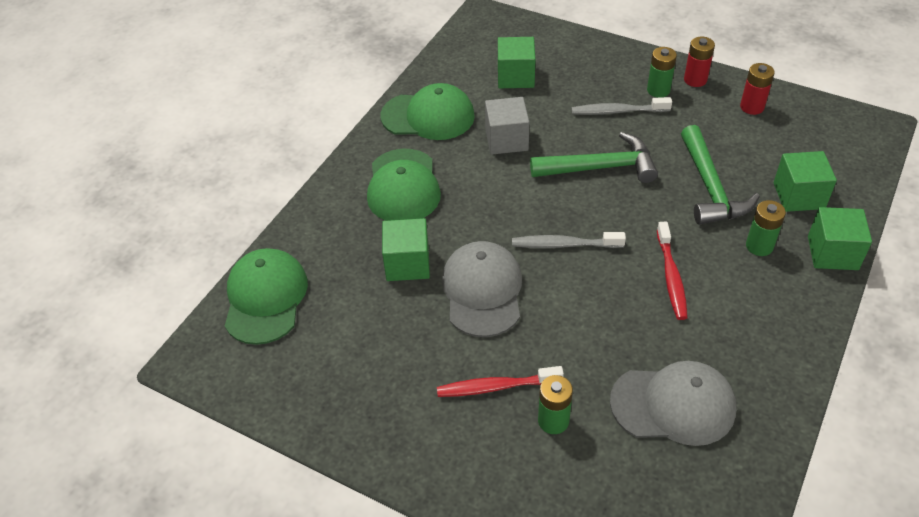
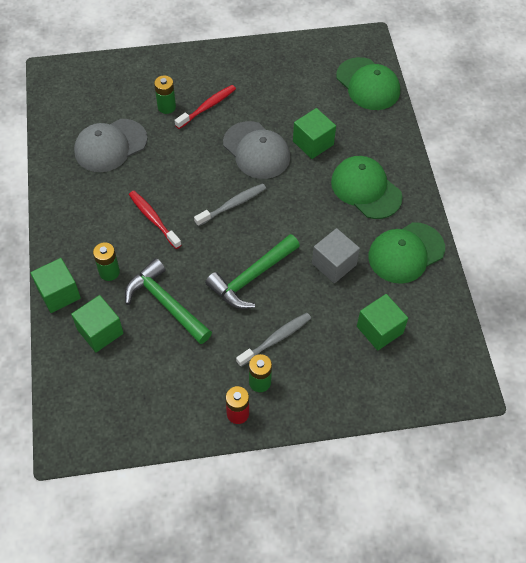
camera: 140 degrees right, 10 degrees up
red battery [740,63,775,115] -> none

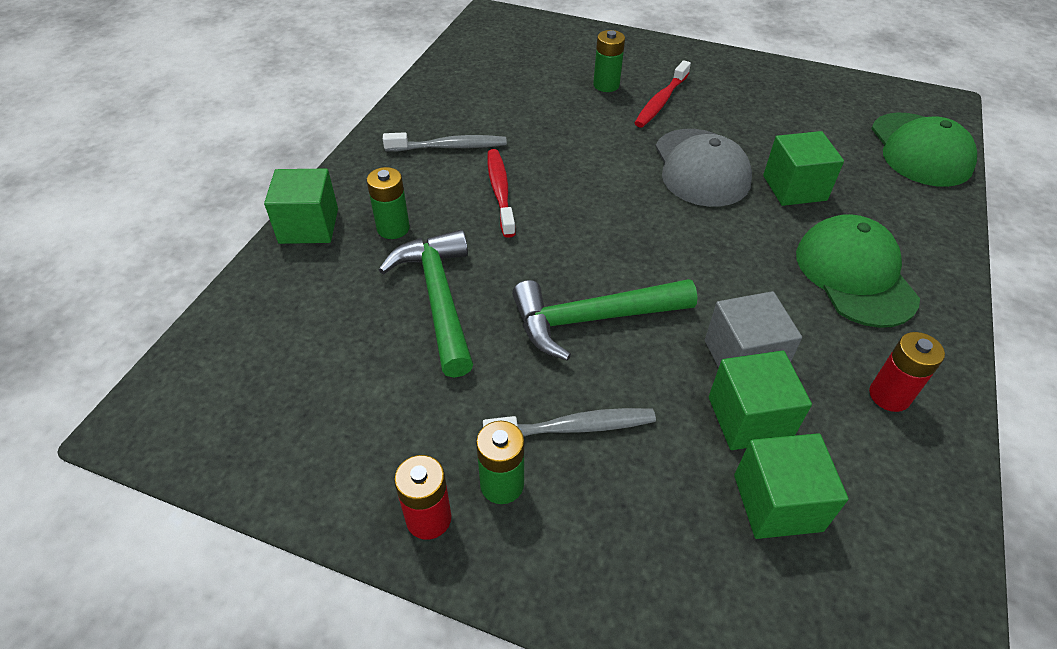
camera: 30 degrees right, 10 degrees down
green cube [71,295,124,352] -> green cube moved to [709,351,812,450]
grey cap [74,119,147,172] -> none
red toothbrush [175,85,236,129] -> red toothbrush turned 135 degrees clockwise [635,60,691,127]
grey toothbrush [194,183,266,226] -> grey toothbrush moved to [383,132,507,152]
green cap [368,222,445,284] -> red battery [869,332,945,412]

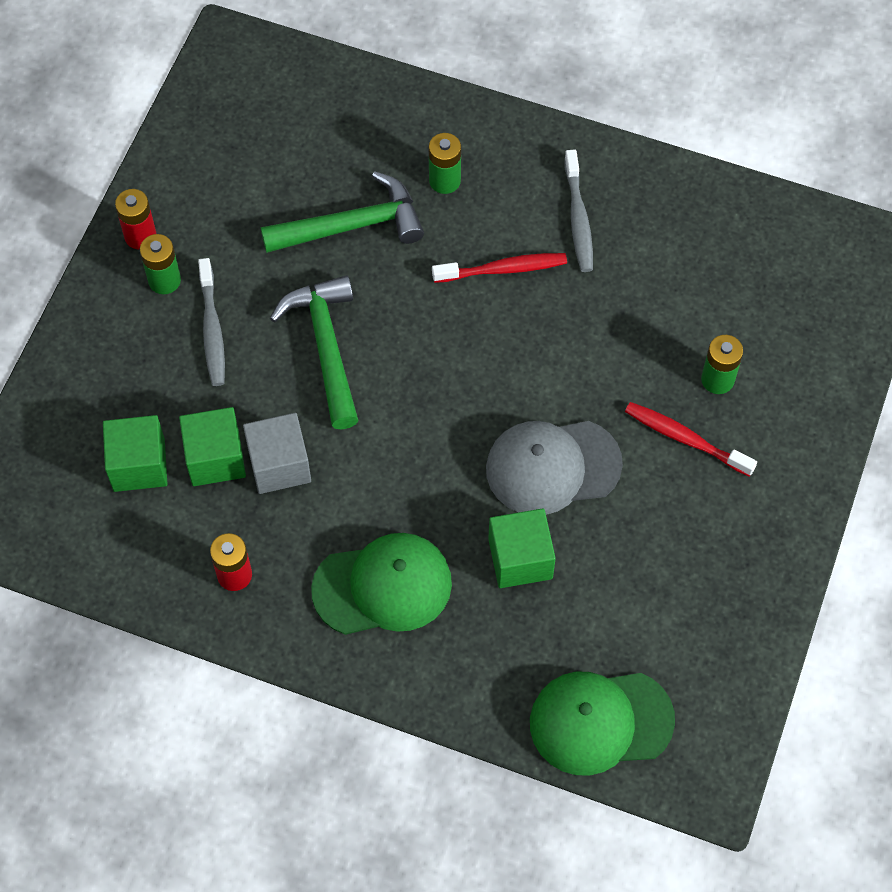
camera: 90 degrees right, 15 degrees up
green cube [264,169,338,244] -> none

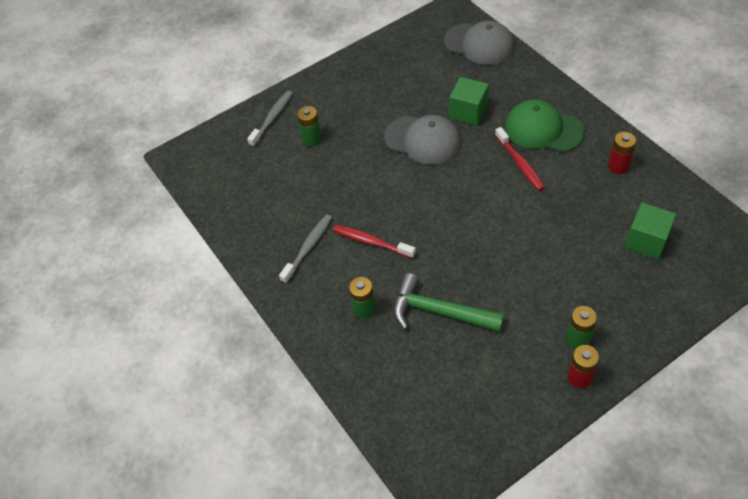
camera: 140 degrees left, 10 degrees down
green cube [179,407,246,486] -> none
grey toothbrush [198,258,225,386] -> grey toothbrush moved to [247,91,293,147]
grey cube [243,413,311,494] -> none
green hammer [270,275,358,430] -> none
green cap [530,672,675,775] -> grey cap [444,21,514,65]
red toothbrush [625,402,757,477] -> red toothbrush moved to [495,127,545,191]

